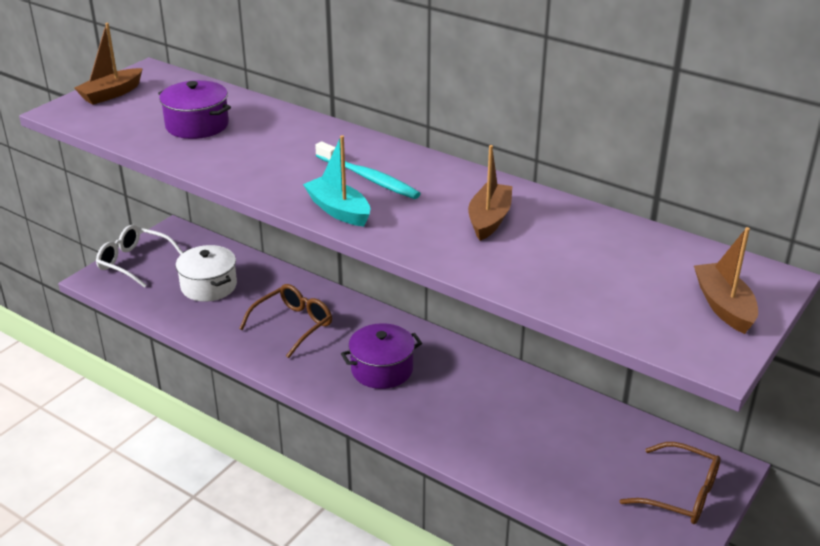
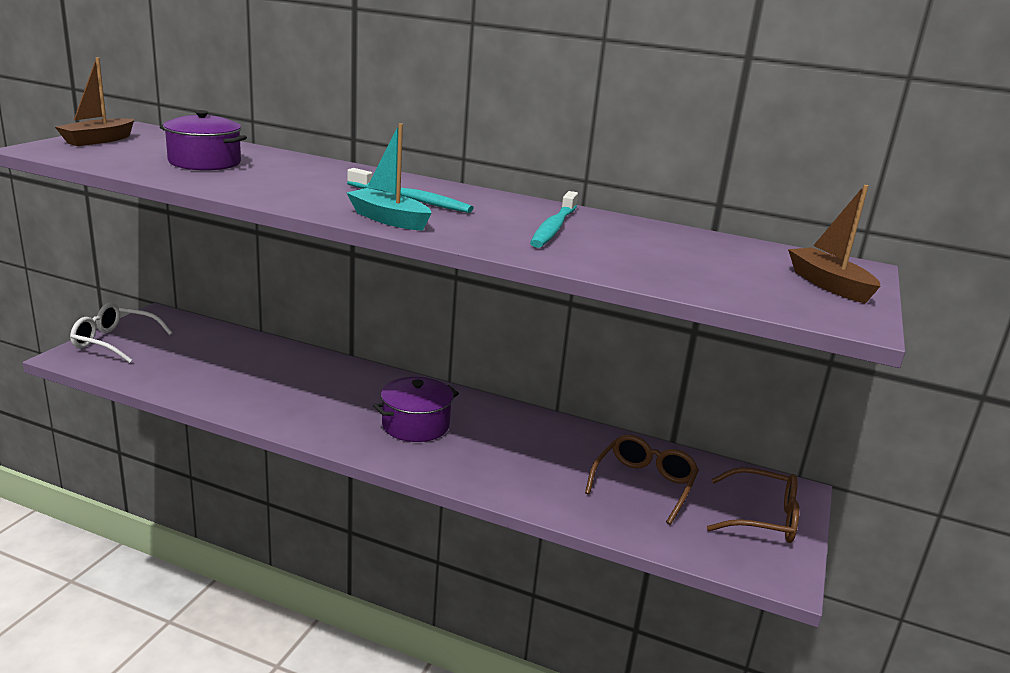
camera: 15 degrees left, 10 degrees down
white pot [176,245,237,302] -> none
brown glasses [239,284,332,358] -> brown glasses moved to [585,434,699,525]
brown boat [468,145,512,241] -> turquoise toothbrush [530,191,578,248]

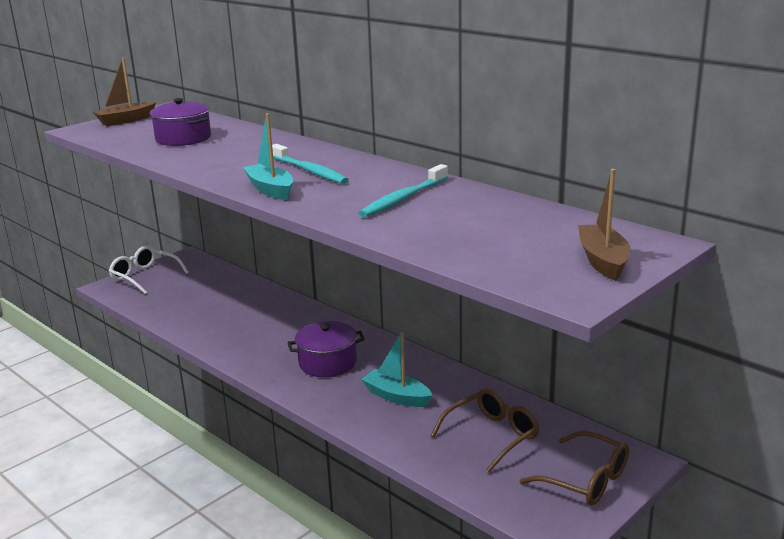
camera: 25 degrees right, 0 degrees up
none -> turquoise boat [361,332,433,407]

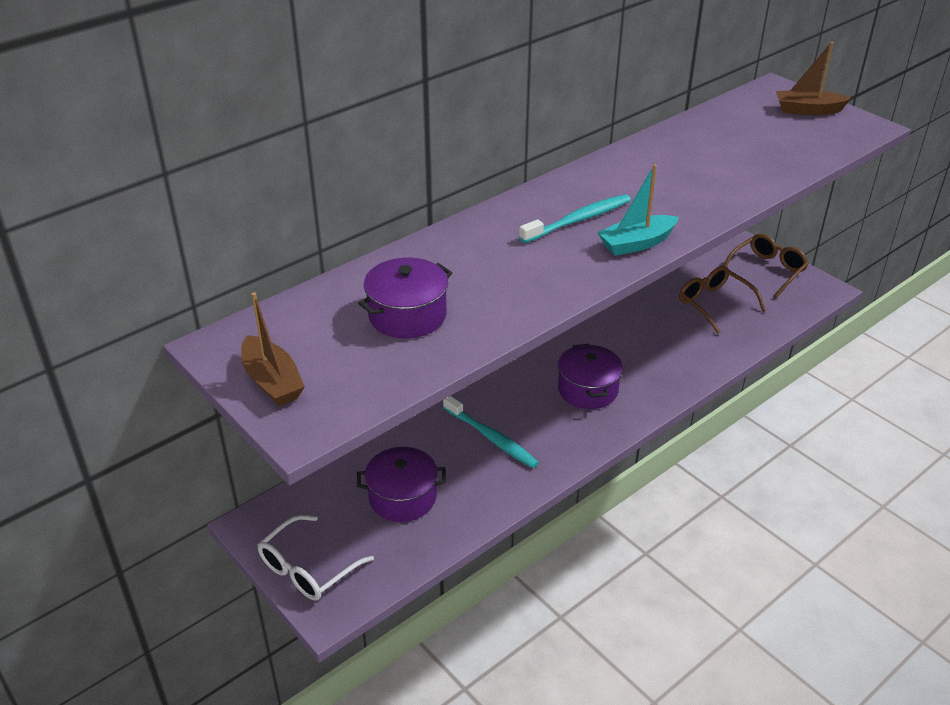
camera: 85 degrees left, 15 degrees up
turquoise toothbrush [359,164,448,217] -> turquoise toothbrush moved to [443,396,539,468]
turquoise boat [361,332,433,407] -> none
none -> purple pot [357,447,446,522]

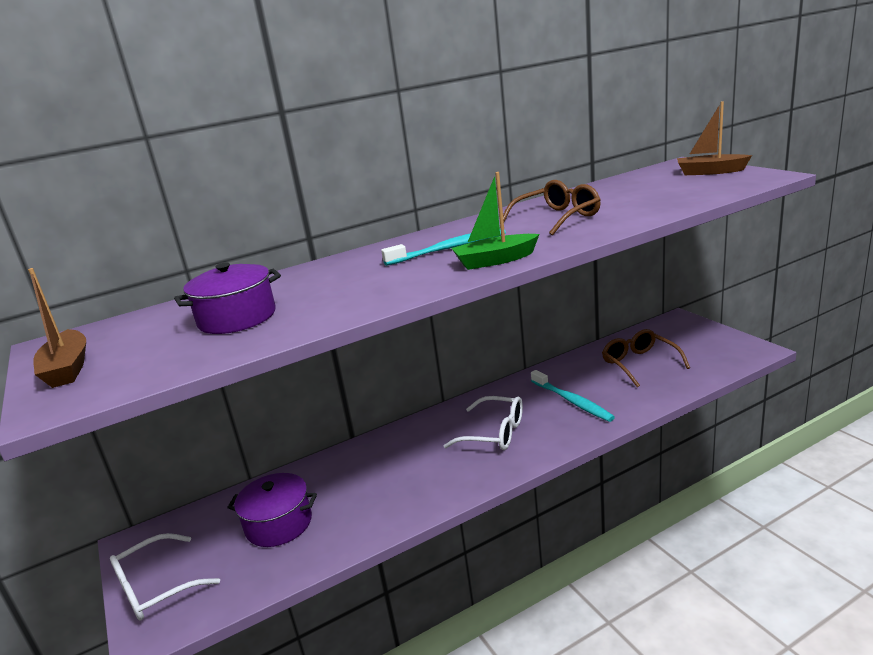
camera: 15 degrees right, 15 degrees down
turquoise toothbrush [443,396,539,468] -> turquoise toothbrush moved to [531,370,615,422]
purple pot [558,344,623,409] -> white glasses [444,396,523,450]
turquoise boat [597,164,679,256] -> green boat [451,172,539,270]
brown glasses [724,234,809,298] -> brown glasses moved to [503,180,601,235]

